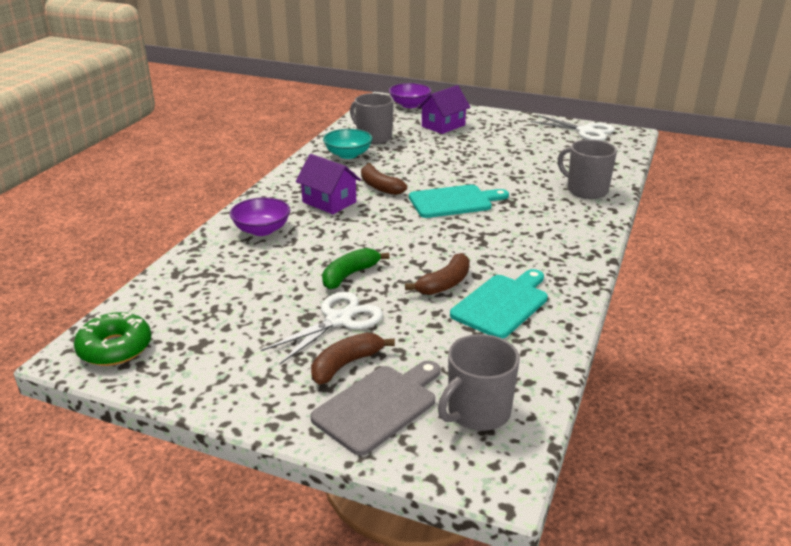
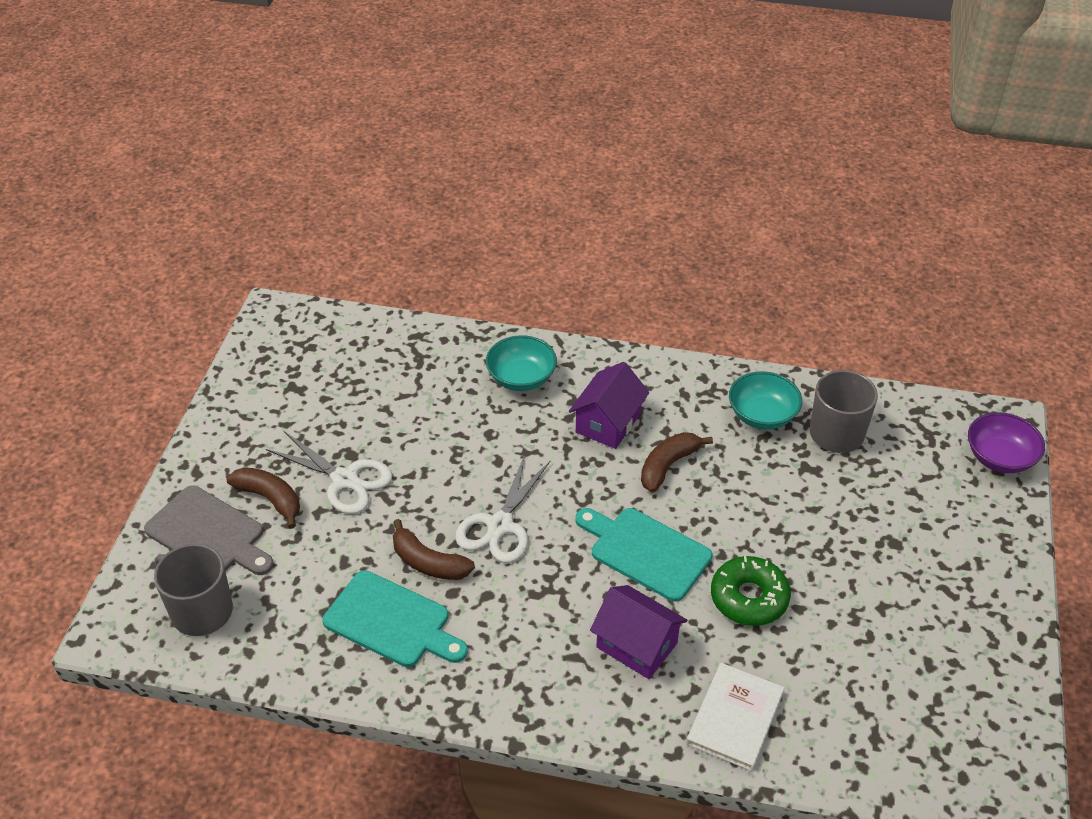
camera: 80 degrees right, 15 degrees up
green donut [74,312,151,366] -> green donut moved to [711,556,791,626]
purple bowl [230,197,290,236] -> turquoise bowl [486,335,557,391]
green banana [322,248,390,290] -> none
turquoise cutting board [409,185,509,218] -> turquoise cutting board turned 150 degrees clockwise [575,508,713,602]
purple house [418,85,470,134] -> purple house moved to [590,585,687,679]
white scissors [531,115,615,141] -> white scissors moved to [455,455,551,563]
grey mug [558,139,617,199] -> white book [686,663,785,771]

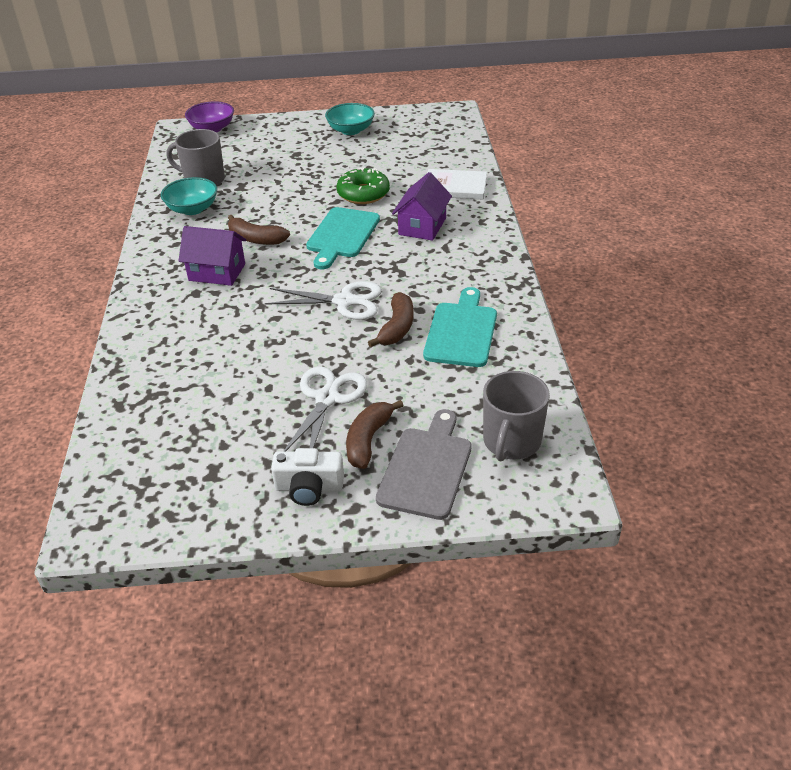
camera: 105 degrees left, 5 degrees down
turquoise bowl [486,335,557,391] -> turquoise bowl moved to [325,103,375,135]
none -> white camera [271,448,344,506]

